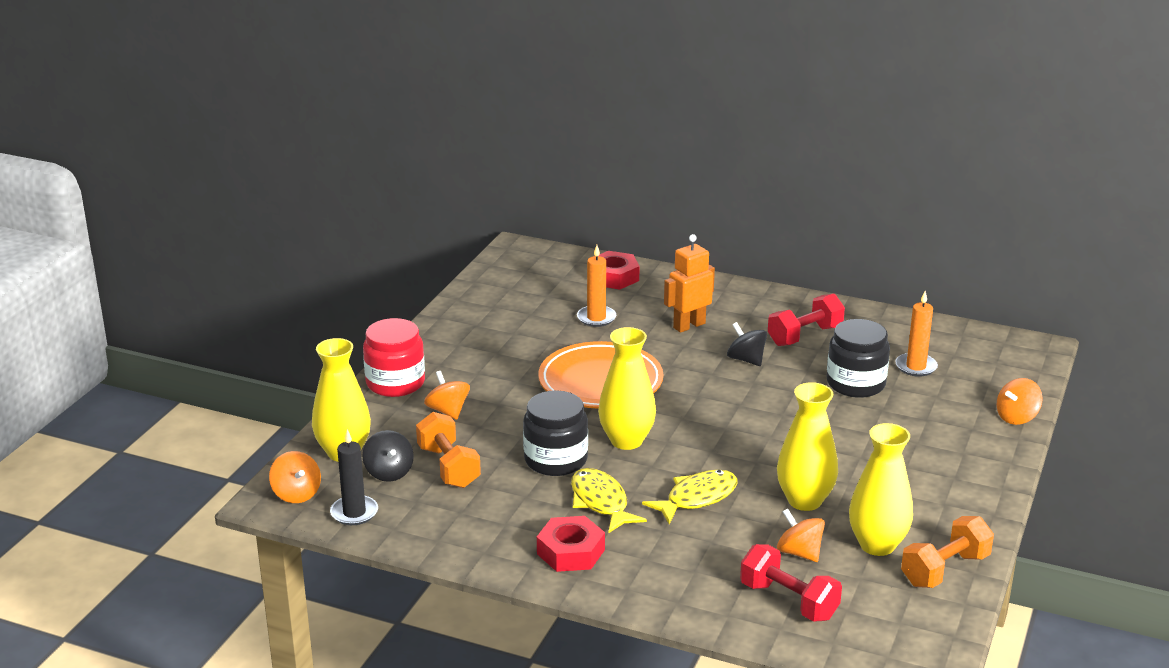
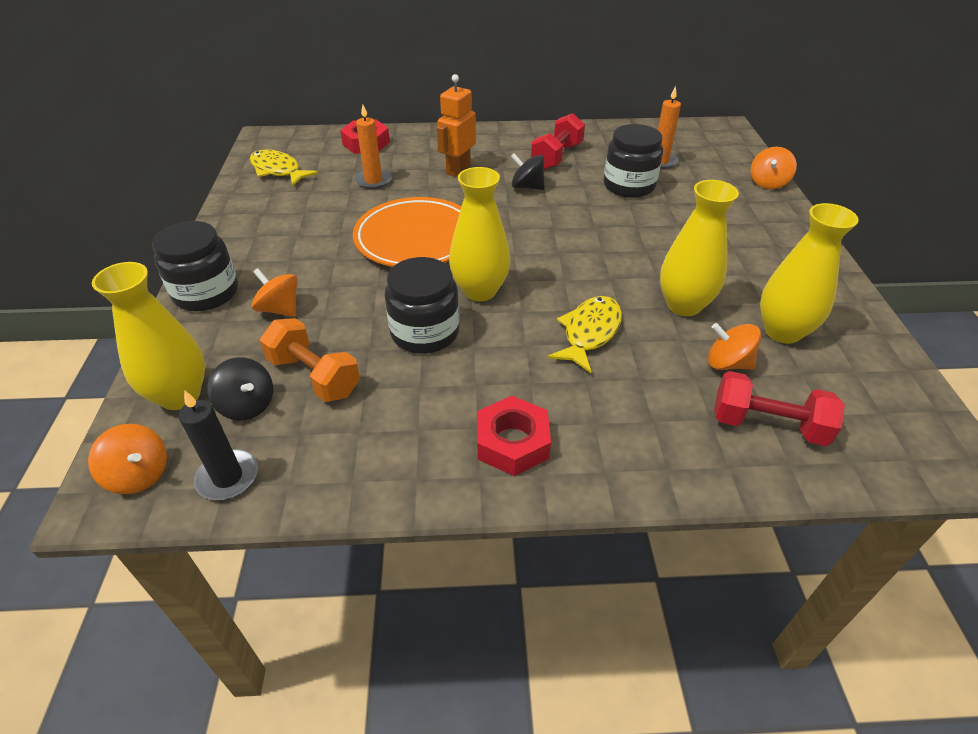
camera: 25 degrees left, 15 degrees up
red jar [363,318,425,397] -> black jar [152,221,238,311]
yellow fish [571,468,647,533] -> yellow fish moved to [250,149,319,186]
orange dumbbell [901,516,994,588] -> none

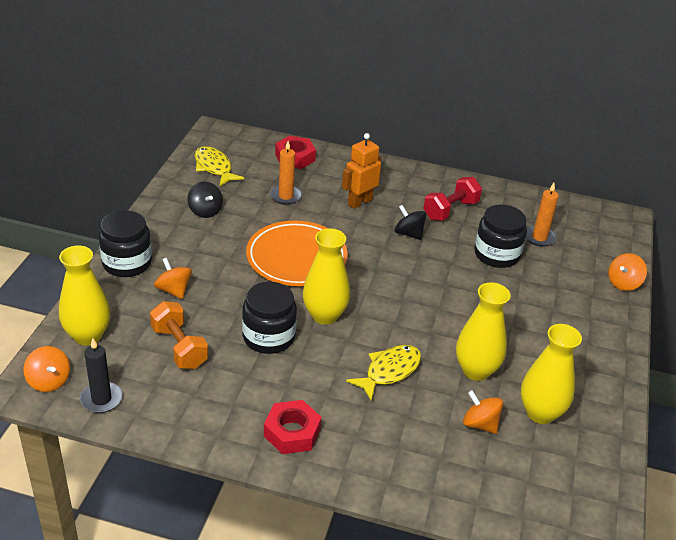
camera: 15 degrees right, 5 degrees down
black spinning top [207,357,273,421] -> black spinning top moved to [187,182,223,218]
red dumbbell [714,371,845,446] -> none

